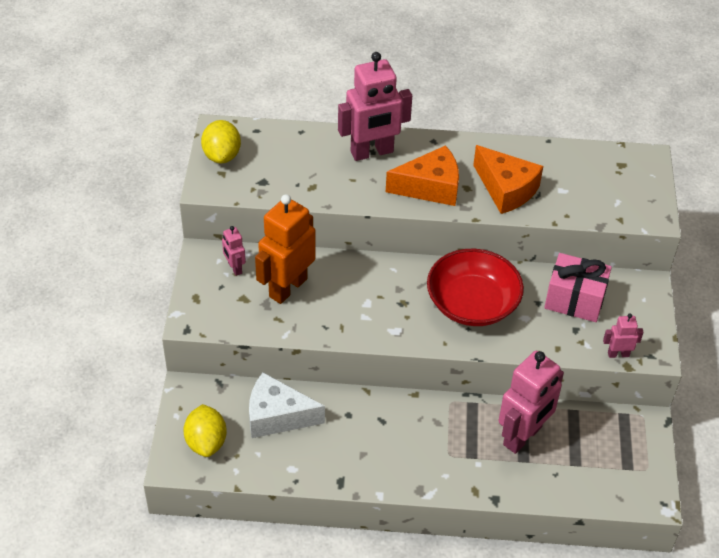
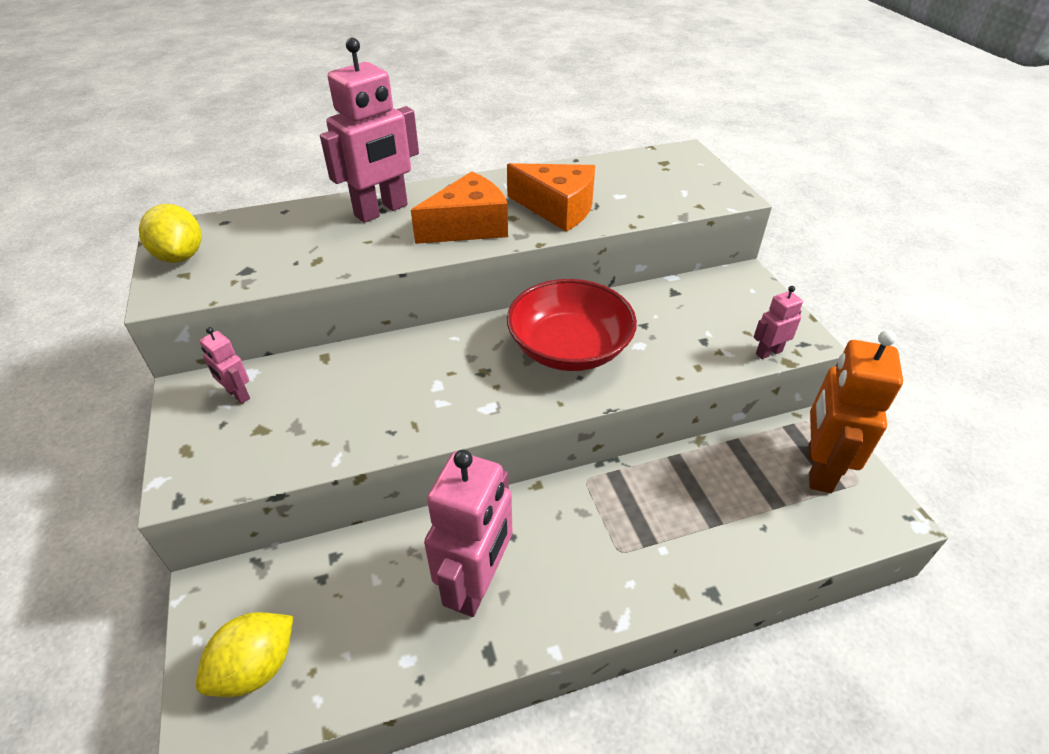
camera: 20 degrees left, 5 degrees down
yellow lemon [183,404,227,457] -> yellow lemon turned 75 degrees clockwise [196,612,293,697]
white cheese [249,372,325,438] -> none
orange robot [255,194,316,304] -> orange robot moved to [808,330,903,493]
pink robot [499,351,564,454] -> pink robot moved to [424,450,512,617]
pink gift [544,253,612,322] -> none

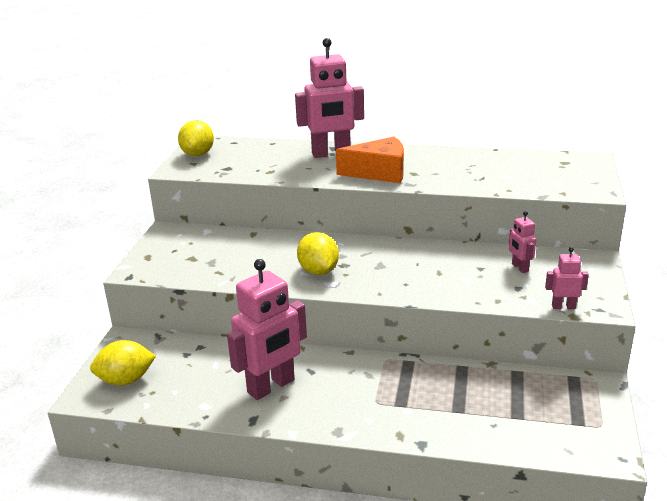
camera: 30 degrees right, 15 degrees down
pink robot [199,327,250,404] -> pink robot moved to [509,211,536,273]
orange cheese [507,163,595,232] -> none
red bowl [507,279,637,371] -> none
orange robot [808,330,903,493] -> none
none -> yellow lemon [297,232,339,275]

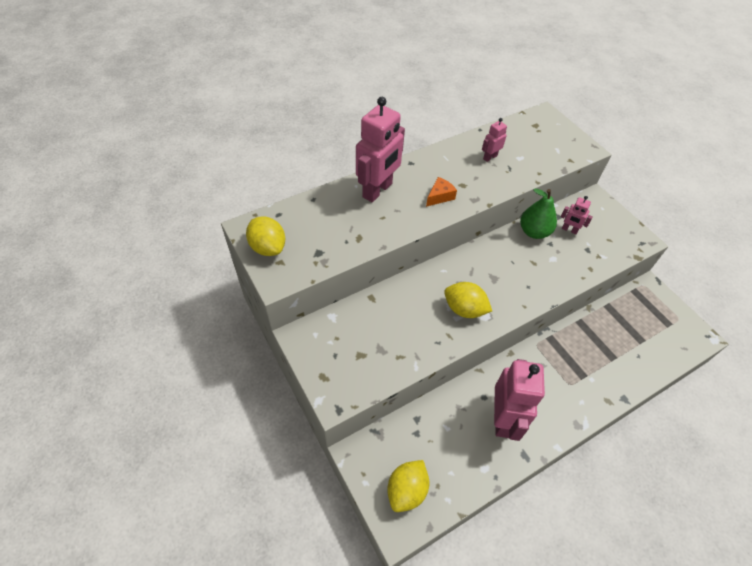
camera: 45 degrees left, 25 degrees up
orange cheese [336,137,404,183] -> orange cheese [426,177,457,207], size x0.54
pink robot [545,247,589,309] -> pink robot moved to [482,118,507,162]
none -> green pear [520,189,557,239]

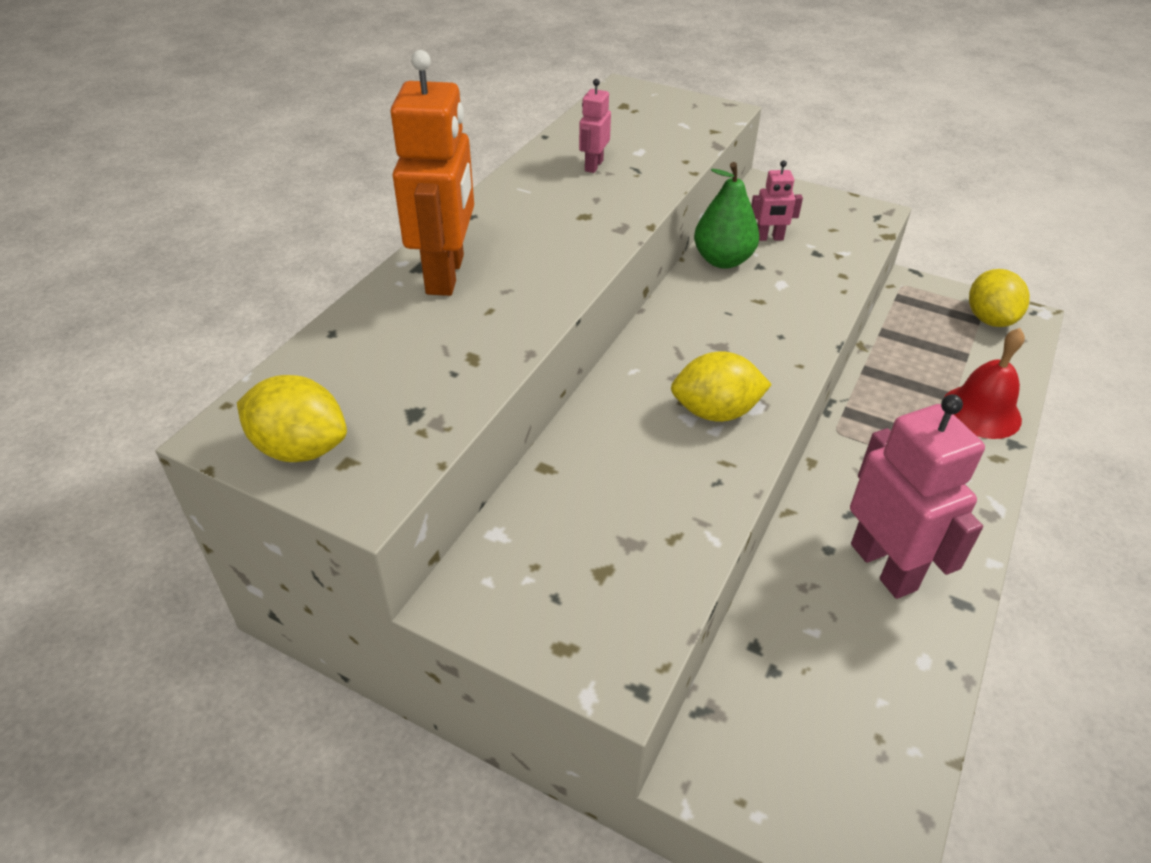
camera: 30 degrees left, 10 degrees down
pink robot [356,97,405,202] -> orange robot [390,50,474,296]
yellow lemon [387,460,429,512] -> yellow lemon moved to [969,269,1030,327]
orange cheese [426,177,457,207] -> none
none -> red bell [944,328,1025,439]

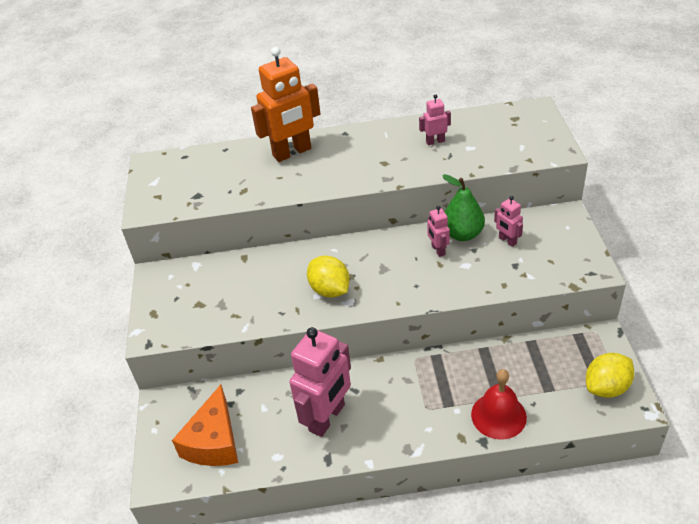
camera: 60 degrees right, 0 degrees up
yellow lemon [237,375,347,462] -> none
none -> orange cheese [172,385,238,466]
none -> pink robot [427,206,450,257]

